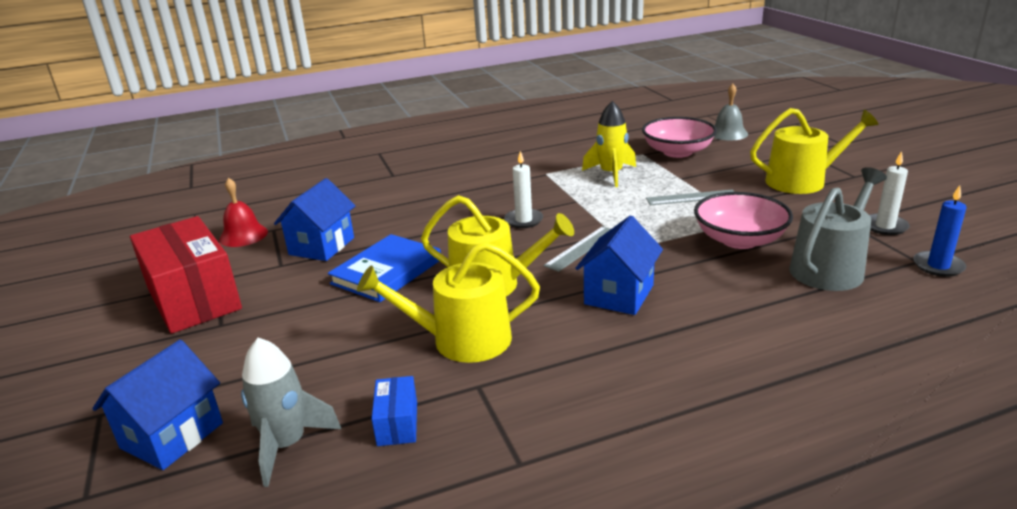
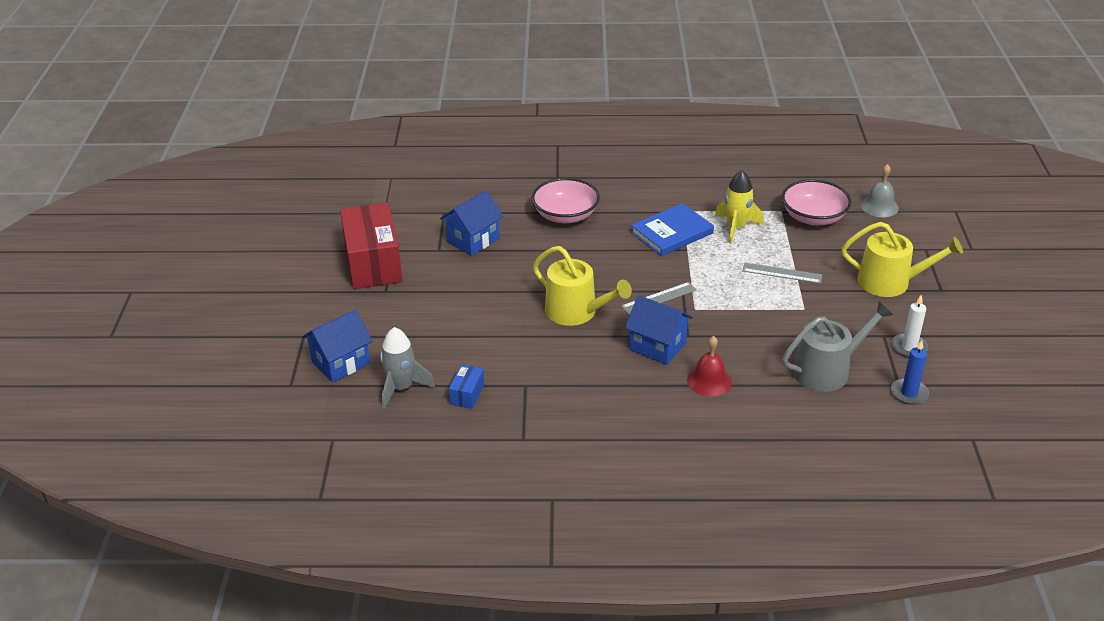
camera: 20 degrees right, 10 degrees up
red bell [219,178,268,247] -> red bell moved to [687,336,732,397]
blue book [328,234,441,302] -> blue book moved to [631,203,714,256]
yellow watering can [357,242,540,363] -> none
white candle [504,151,543,228] -> none
blue house [575,215,663,315] -> blue house turned 75 degrees clockwise [625,295,693,365]
pink bowl [694,192,793,249] -> pink bowl moved to [532,178,600,223]

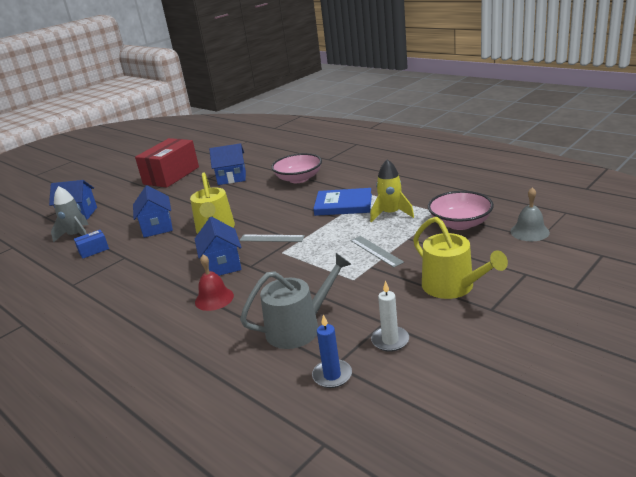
camera: 45 degrees right, 10 degrees down
grey watering can [782,301,893,392] -> grey watering can turned 45 degrees counterclockwise [240,253,351,349]
none -> blue house [133,185,173,238]

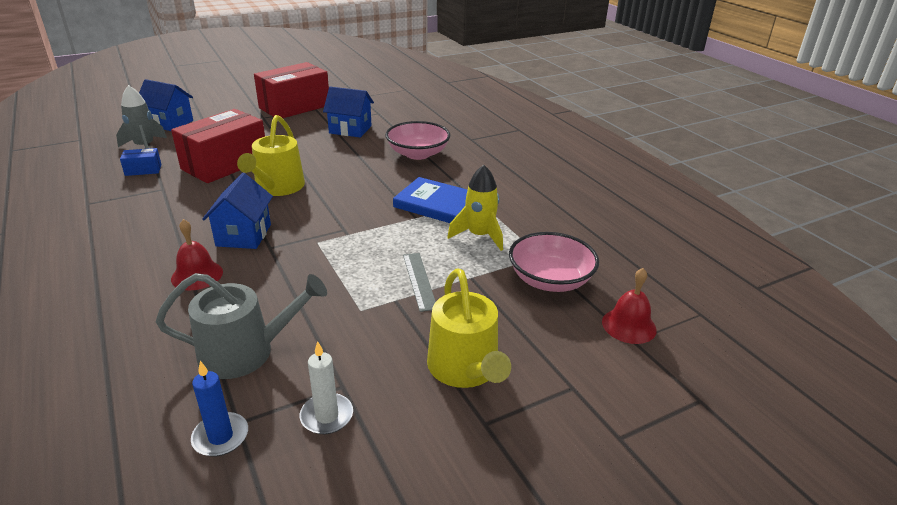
camera: 15 degrees right, 5 degrees up
blue house [133,185,173,238] -> red box [171,109,265,183]
grey ruler [239,235,305,242] -> none
grey bell [510,187,550,241] -> red bell [602,268,657,344]

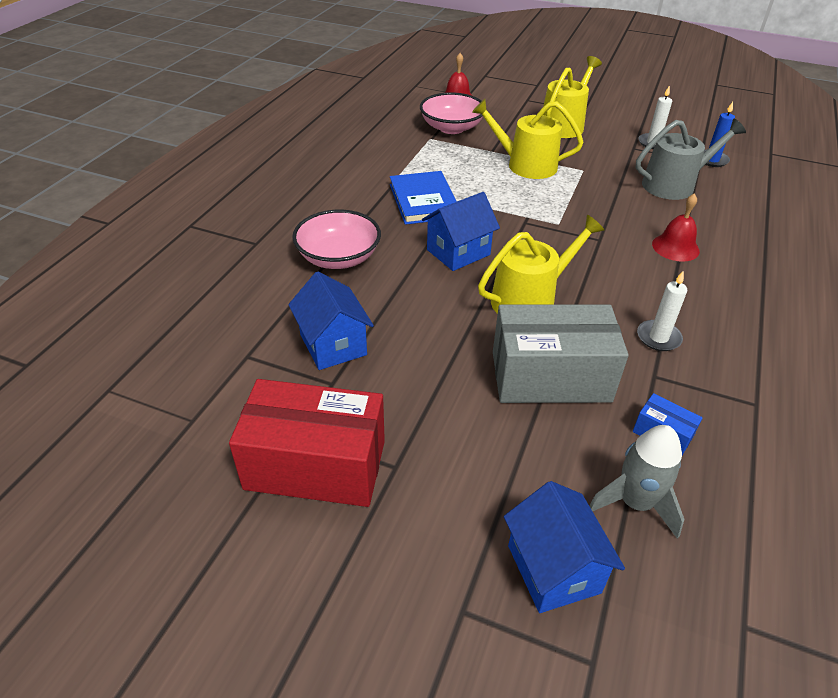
camera: 130 degrees left, 10 degrees up
grey watering can [156,273,327,379] -> grey watering can turned 120 degrees clockwise [635,119,746,200]
red box [171,109,265,183] -> grey box [493,305,629,403]
blue house [202,173,273,249] -> blue house moved to [422,192,500,271]
grey ruler [403,253,436,312] -> yellow watering can [472,99,584,179]
yellow rocket [447,165,503,251] -> none
none -> white candle [637,271,687,351]

